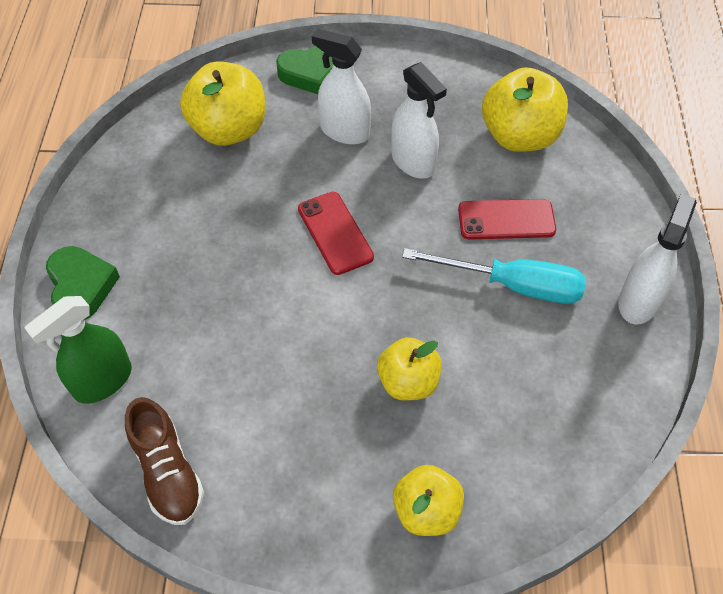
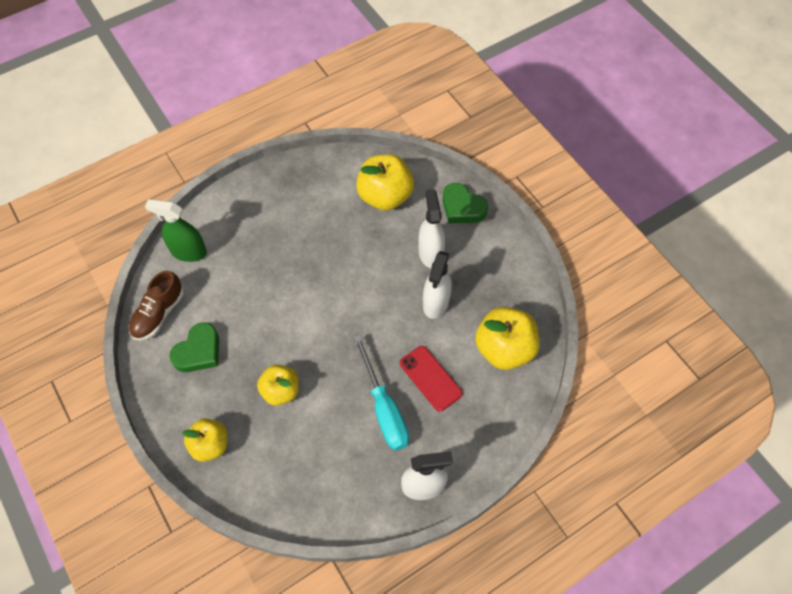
camera: 55 degrees right, 5 degrees up
green heart [46,246,120,320] -> green heart moved to [169,322,219,372]
red phone [298,192,374,275] -> none

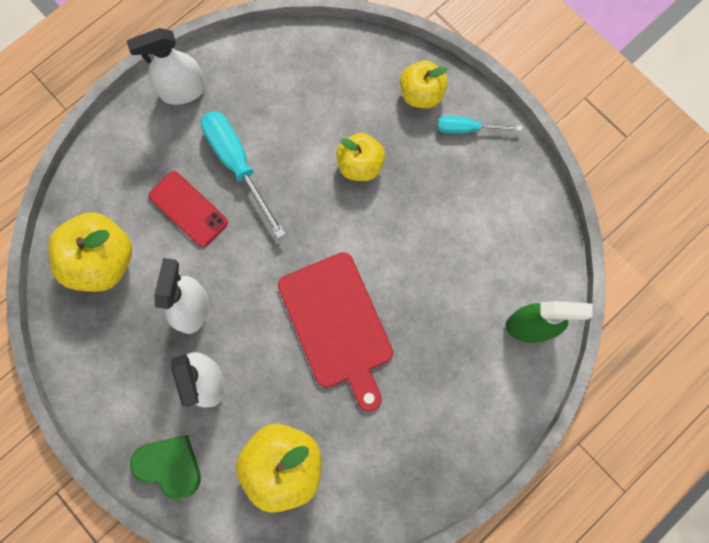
camera: 170 degrees right, 15 degrees up
brown shoe [129,271,184,340] -> none
green heart [169,322,219,372] -> none
none -> red cutting board [278,252,393,412]
none -> turquoise screwdriver [438,116,522,134]

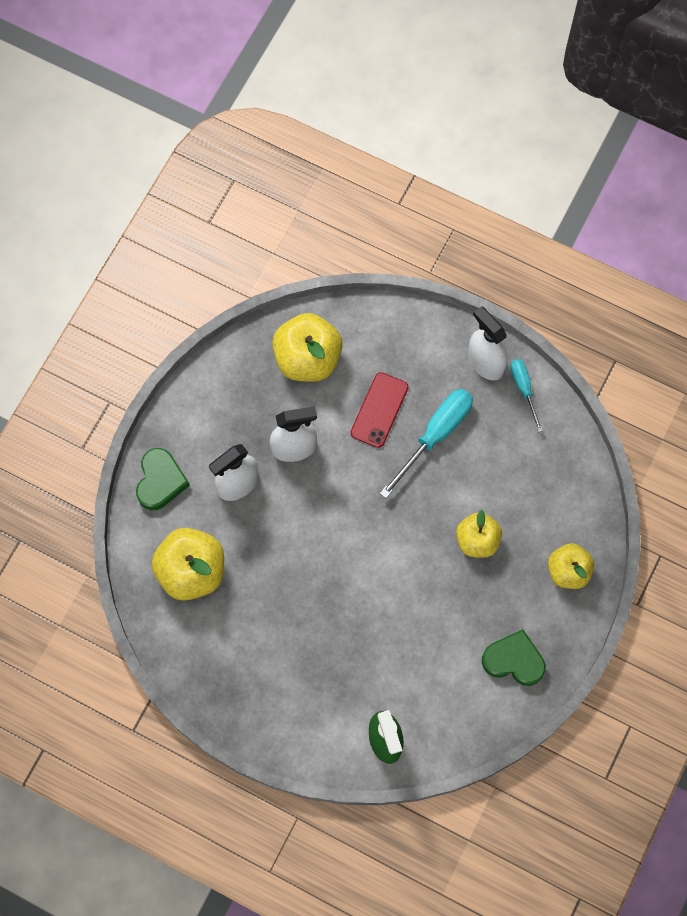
camera: 70 degrees right, 5 degrees down
red cutting board [278,252,393,412] -> none
turquoise screwdriver [438,116,522,134] -> turquoise screwdriver moved to [511,359,543,432]
none -> green heart [482,629,546,686]

